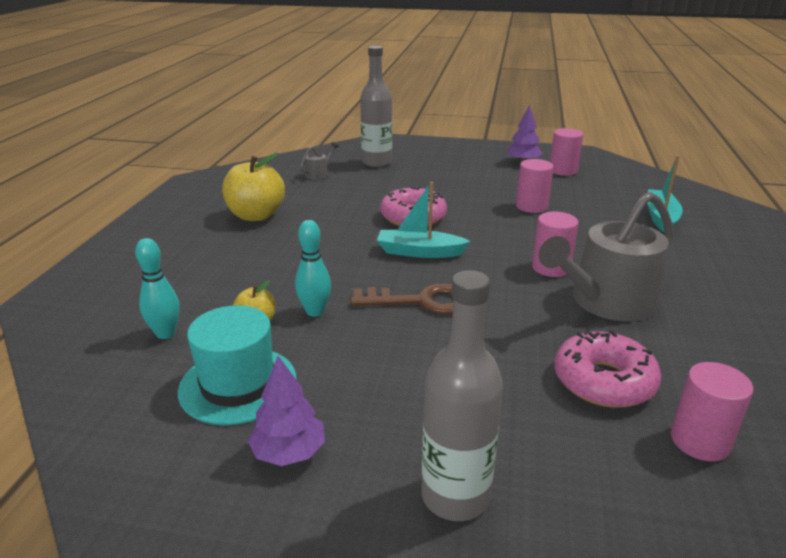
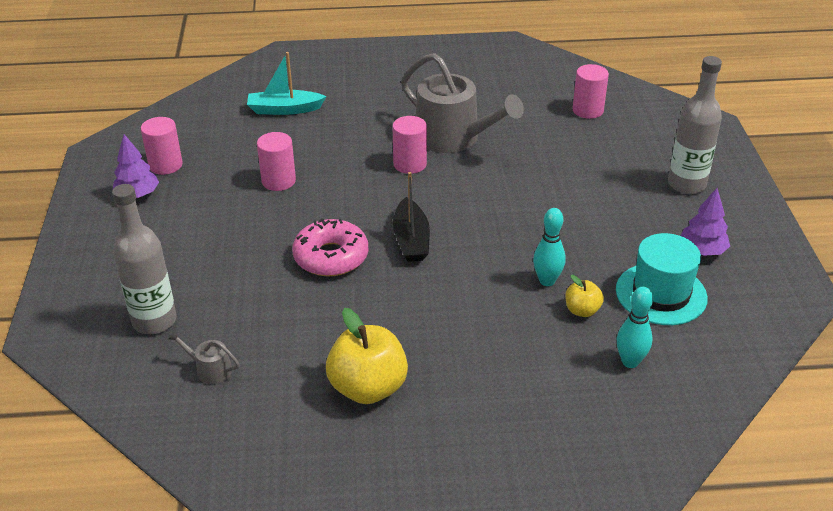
camera: 105 degrees left, 10 degrees up
brown key [351,283,454,314] -> none
turquoise boat [377,182,471,258] -> black boat [393,172,430,262]
pink donut [554,330,661,408] -> none

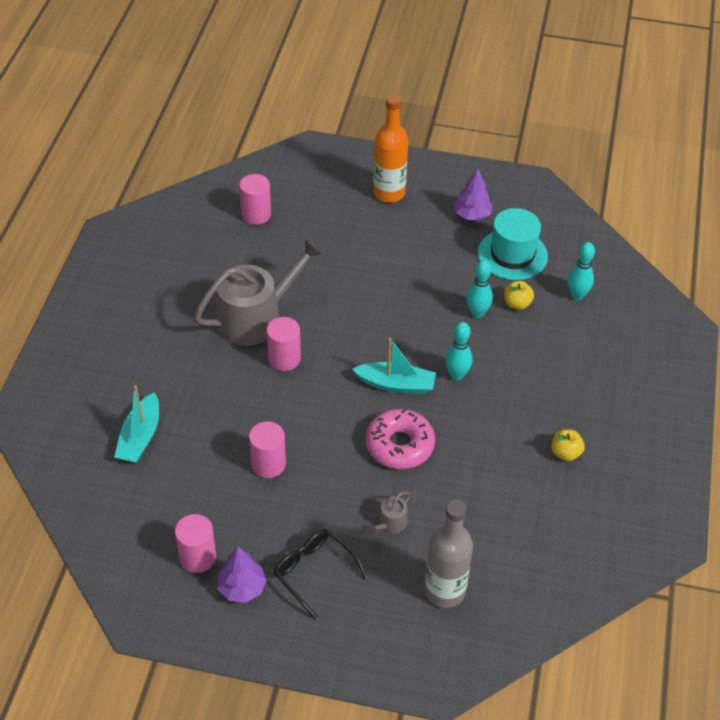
camera: 75 degrees left, 10 degrees up
grey watering can [168,330,240,384] -> grey watering can moved to [366,491,411,534]
yellow apple [326,308,408,404] -> yellow apple [551,430,585,461], size x0.51
black boat [393,172,430,262] -> turquoise boat [352,338,436,394]
grey bottle [668,56,722,194] -> orange bottle [373,94,408,203]
none -> black glasses [274,529,368,620]
none -> turquoise bowling pin [445,322,472,380]

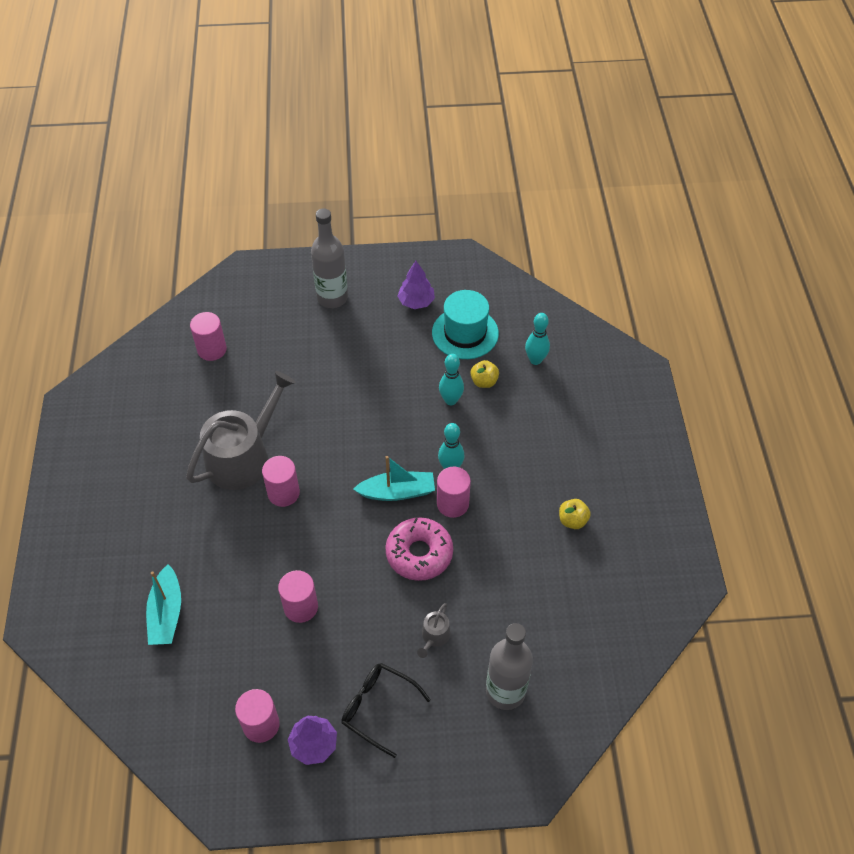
camera: 15 degrees left, 5 degrees up
orange bottle [373,94,408,203] -> grey bottle [311,208,348,308]
none -> pink cylinder [437,467,471,518]

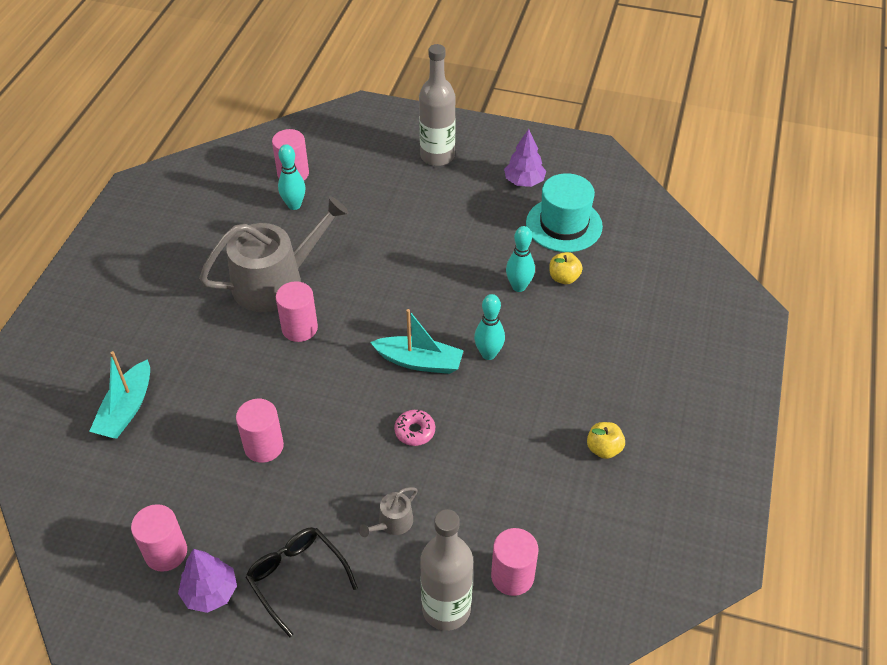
camera: 20 degrees right, 5 degrees down
pink donut [386,518,453,581] -> pink donut [394,410,435,446], size x0.52
pink cylinder [437,467,471,518] -> pink cylinder moved to [491,528,538,596]
turquoise bowling pin [525,313,550,365] -> turquoise bowling pin moved to [278,144,306,210]

